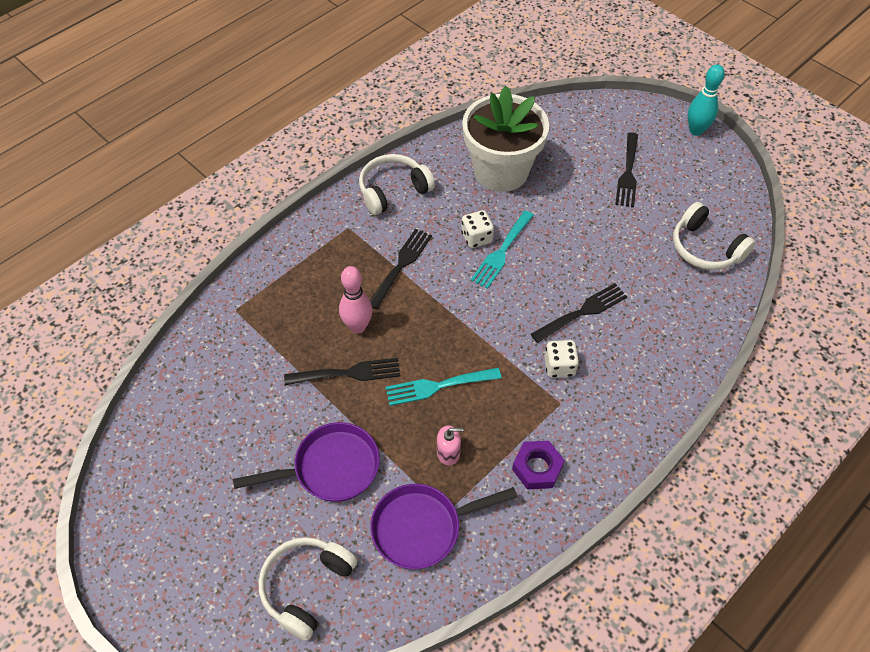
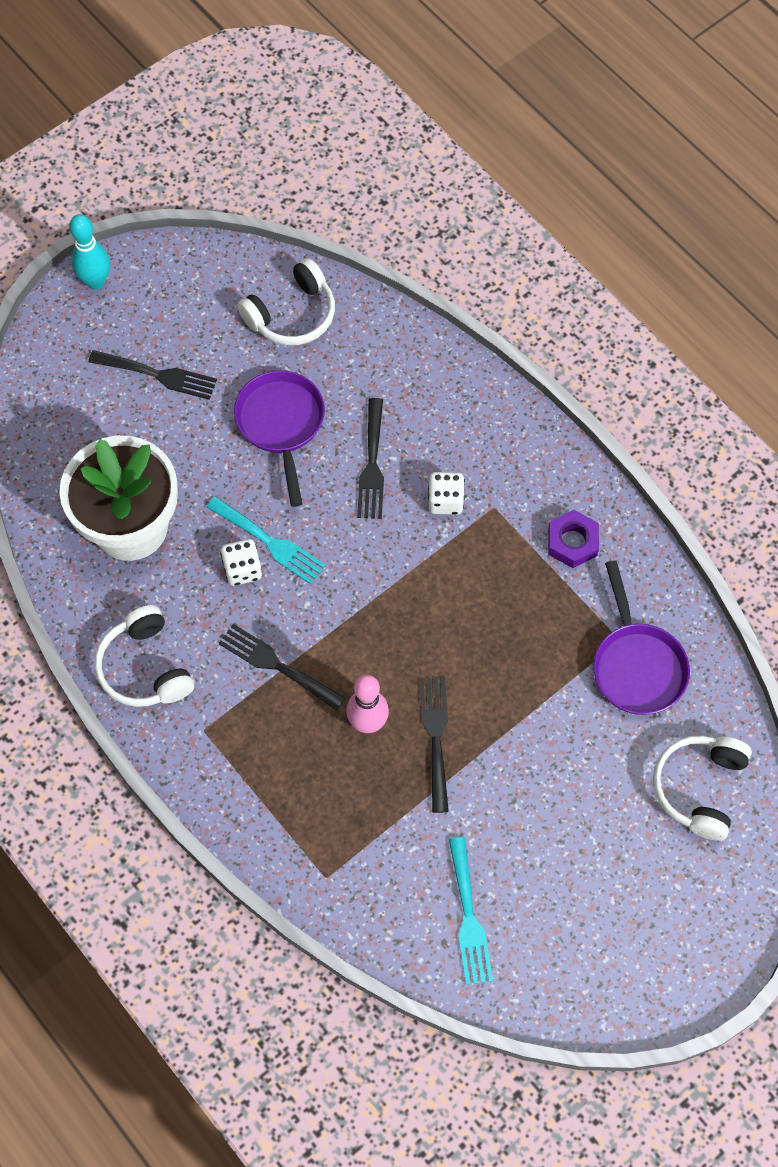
camera: 85 degrees left, 10 degrees up
purple pan [233,422,380,502] -> purple pan moved to [234,370,325,507]
white headphones [258,537,358,641] -> white headphones turned 75 degrees clockwise [653,735,752,841]
turquoise fork [386,368,502,406] -> turquoise fork moved to [449,837,493,985]
pink soap dispenser [437,425,464,465] -> none
black fork [531,283,627,343] -> black fork turned 150 degrees counterclockwise [357,398,384,519]

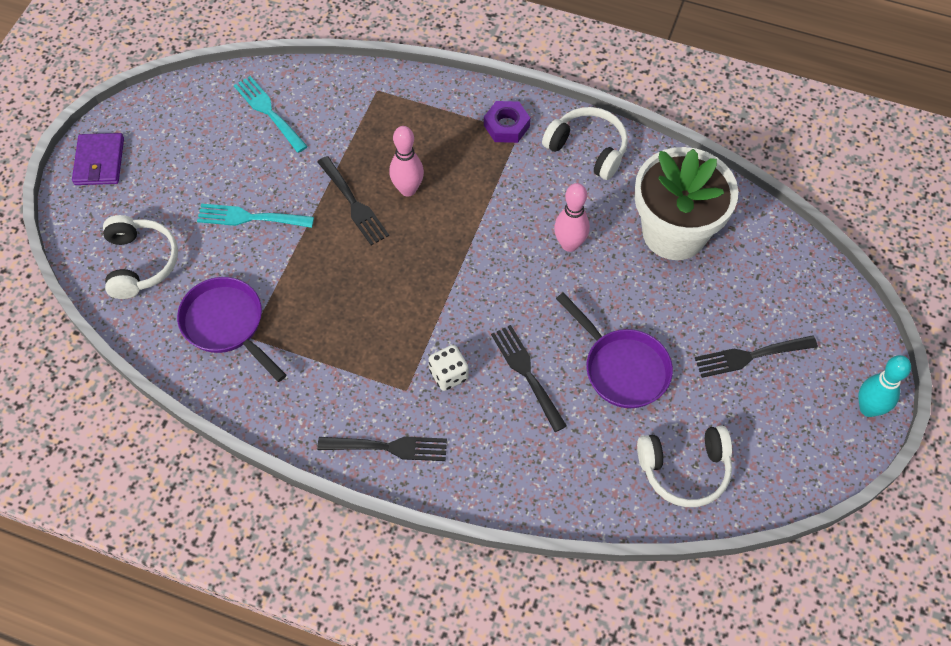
camera: 150 degrees right, 5 degrees down
turquoise fork [207,496,326,584] -> turquoise fork moved to [197,204,314,228]
black fork [219,624,345,710] -> black fork moved to [317,436,447,461]
white dice [220,539,262,586] -> pink bowling pin [554,183,590,252]
white headphones [237,258,335,345] -> white headphones turned 120 degrees counterclockwise [637,426,732,507]
purple nut [548,510,599,568] -> purple nut moved to [484,101,530,143]
none -> purple wallet [72,133,124,185]

